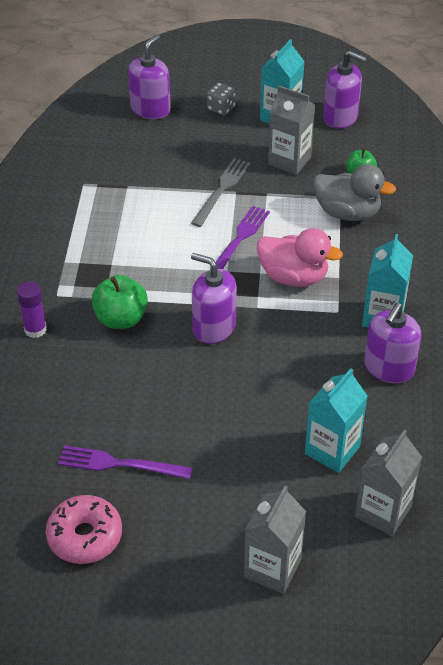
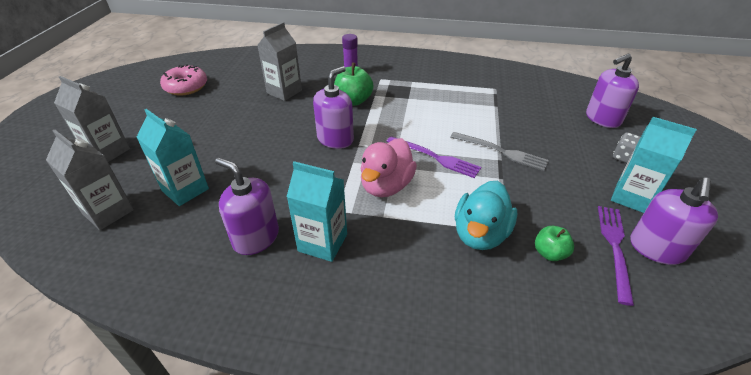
camera: 95 degrees right, 5 degrees down
purple fork [58,445,192,479] -> purple fork moved to [598,206,634,306]
purple soap dispenser [128,34,171,119] -> purple soap dispenser turned 120 degrees clockwise [586,54,639,128]
grey carton [268,85,315,175] -> grey carton moved to [257,22,302,101]
grey duck [313,164,396,221] -> turquoise duck [455,181,517,250]

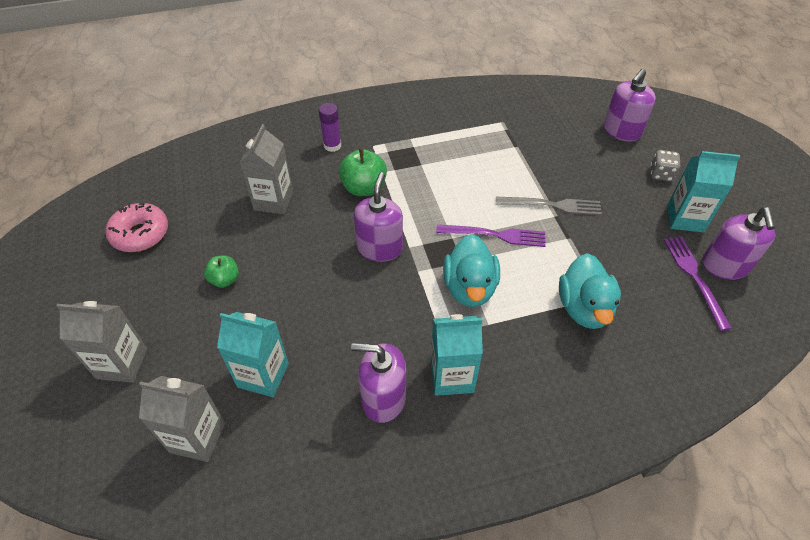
camera: 25 degrees left, 10 degrees up
pink duck [360,138,417,197] -> turquoise duck [443,234,500,307]
green apple [535,225,574,261] -> green apple moved to [204,255,239,288]

